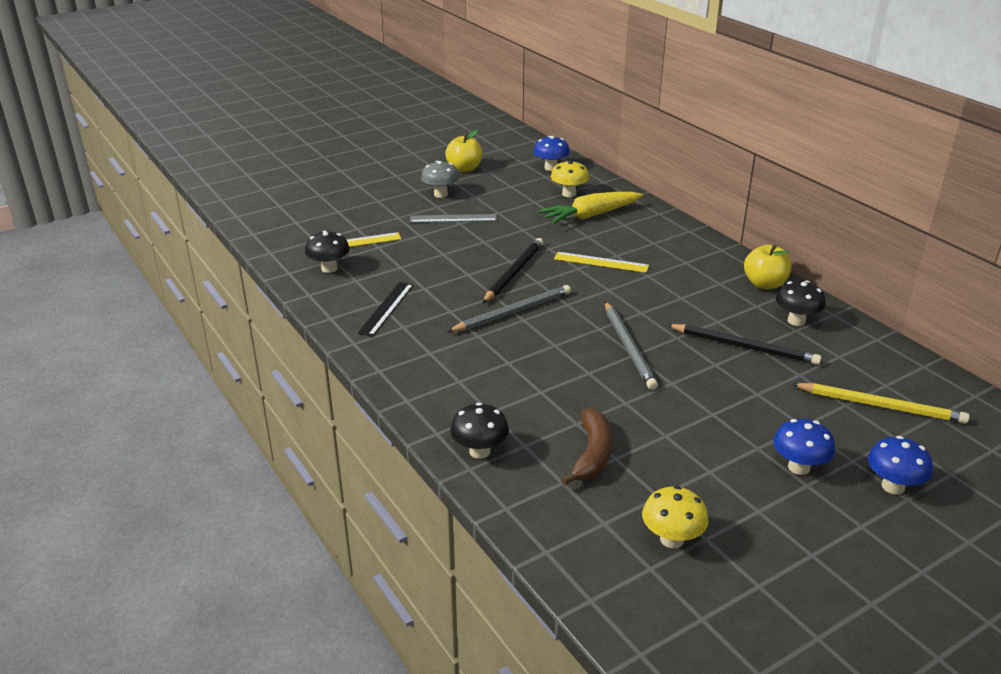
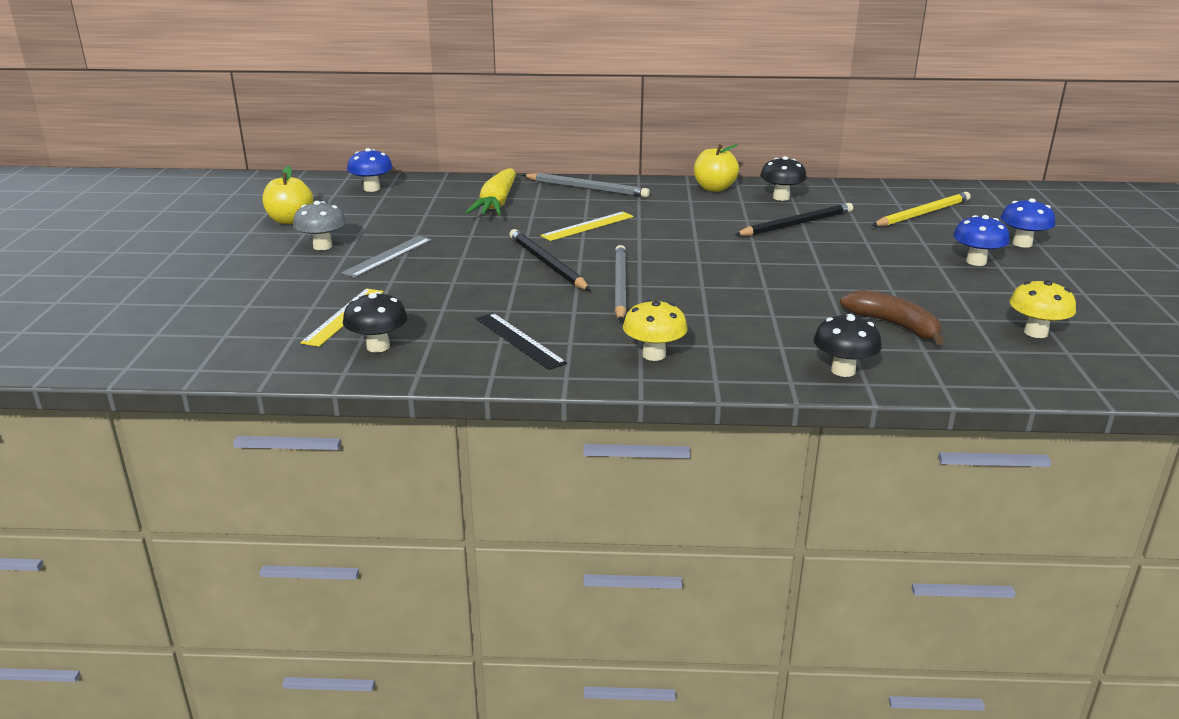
camera: 55 degrees left, 5 degrees down
yellow mushroom [551,161,589,197] -> yellow mushroom moved to [623,300,688,361]
grey pencil [605,301,658,390] -> grey pencil moved to [523,173,650,197]

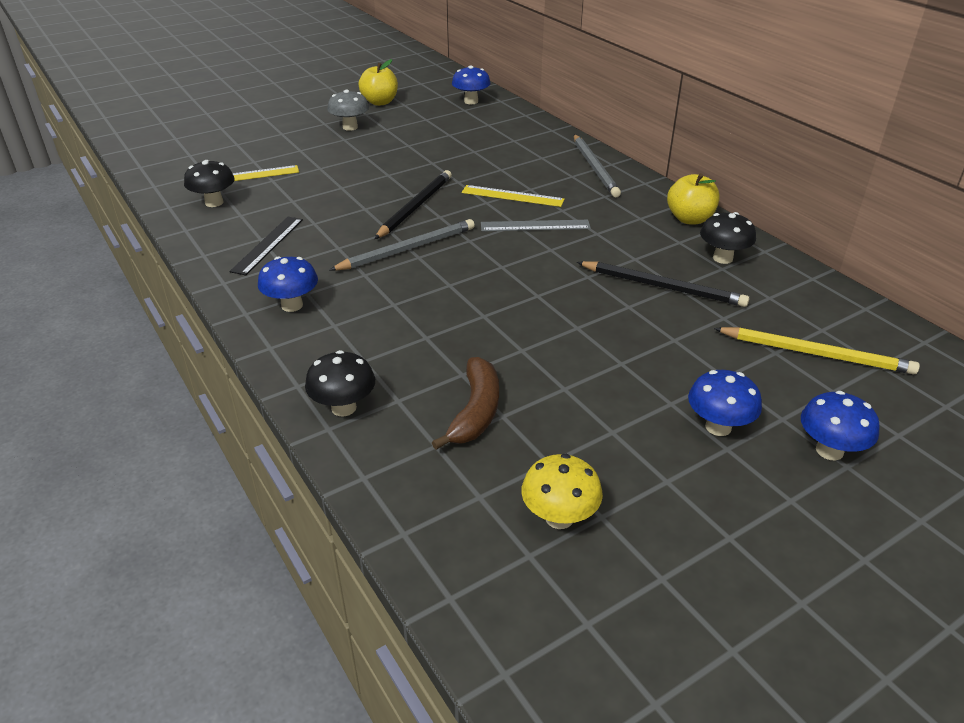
camera: 55 degrees right, 10 degrees up
grey ruler [341,236,432,278] -> grey ruler moved to [481,220,591,231]
yellow carrot [466,168,516,215] -> none
yellow mushroom [623,300,688,361] -> blue mushroom [258,256,318,312]

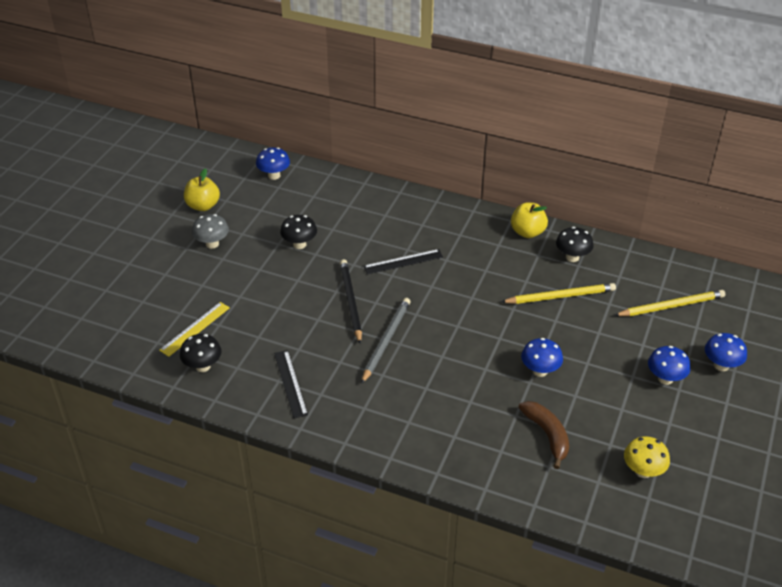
camera: 35 degrees left, 5 degrees up
blue mushroom [258,256,318,312] -> blue mushroom moved to [521,338,563,377]
black mushroom [305,350,375,416] -> black mushroom moved to [280,215,317,249]
yellow ruler [462,185,565,207] -> black ruler [364,249,443,274]
grey ruler [481,220,591,231] -> none
grey pencil [574,135,621,197] -> none
black pencil [577,261,750,307] -> yellow pencil [501,283,616,304]

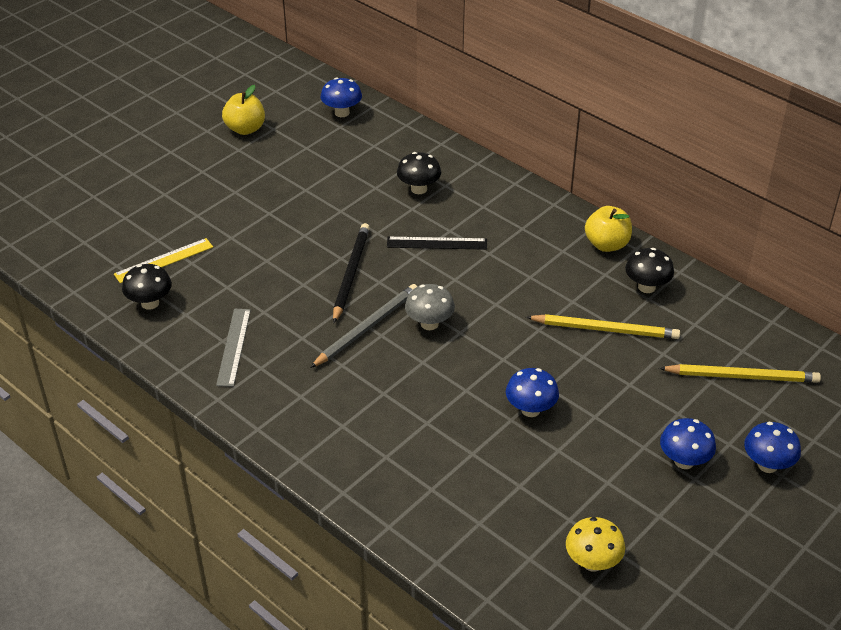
camera: 20 degrees right, 0 degrees up
grey mushroom [192,214,229,249] -> grey mushroom moved to [405,284,455,330]
black ruler [274,350,308,418] -> grey ruler [216,309,251,387]
black mushroom [280,215,317,249] -> black mushroom moved to [397,152,441,194]
brown banana [518,401,569,469] -> none

